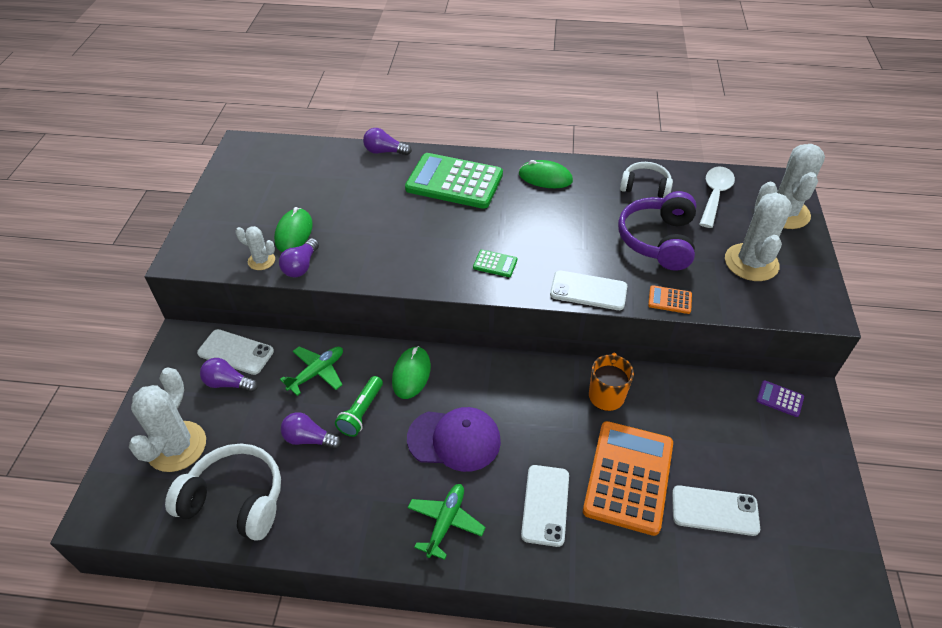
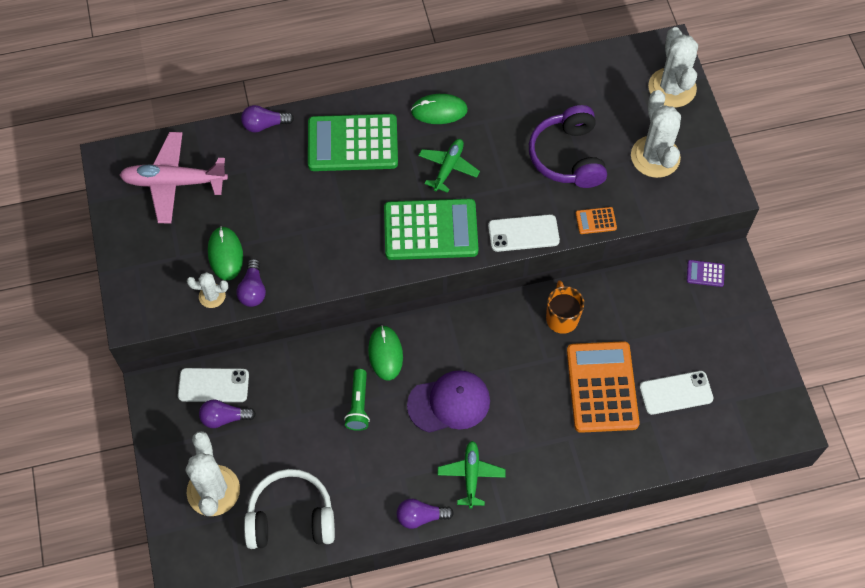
camera: 20 degrees left, 15 degrees up
green plane [280,346,343,396] -> green plane moved to [418,139,480,193]
purple light bulb [281,412,342,449] -> purple light bulb moved to [397,499,454,529]
green calculator [473,250,517,277] -> green calculator [384,199,479,260], size x2.43
white phone [521,465,569,547] -> none
white headphones [620,162,673,198] -> none
white spoon [700,166,735,228] -> none
none -> pink plane [119,132,228,223]

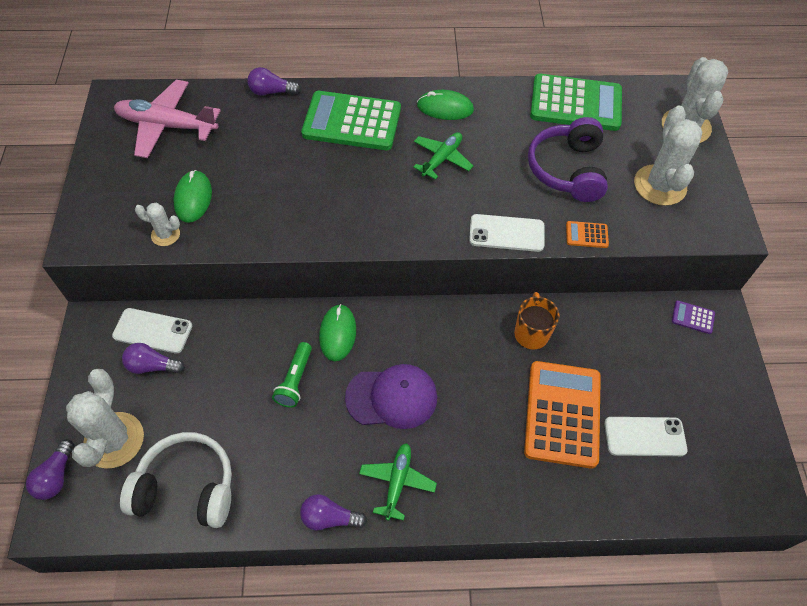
camera: 10 degrees right, 5 degrees down
purple light bulb [236,259,266,307] -> purple light bulb moved to [26,439,74,500]
green calculator [384,199,479,260] -> green calculator moved to [530,74,622,131]

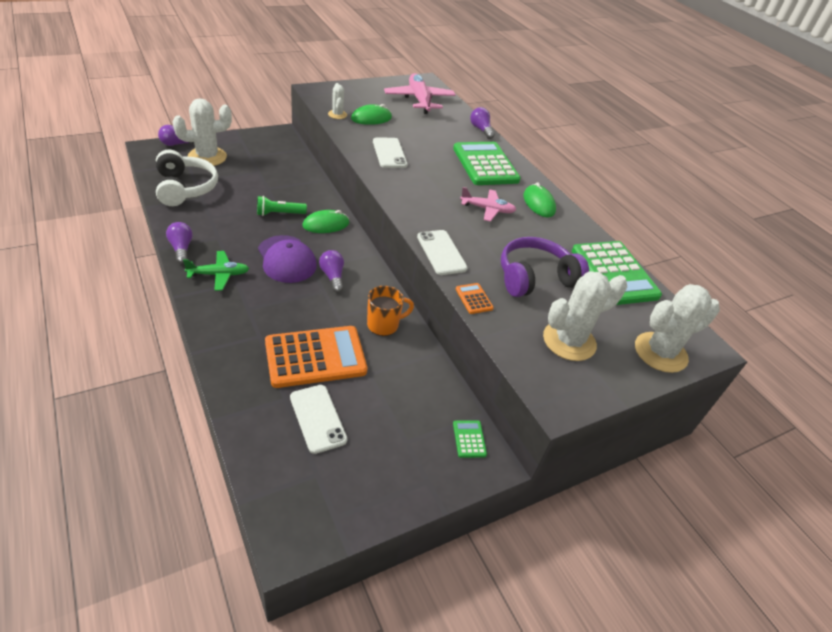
camera: 60 degrees right, 15 degrees down
white phone [112,308,192,353] -> white phone moved to [373,138,408,168]
purple light bulb [122,343,185,374] -> purple light bulb moved to [319,250,344,293]
green plane [413,132,473,180] -> pink plane [460,187,516,222]
purple calculator [672,300,715,334] -> green calculator [453,420,487,458]

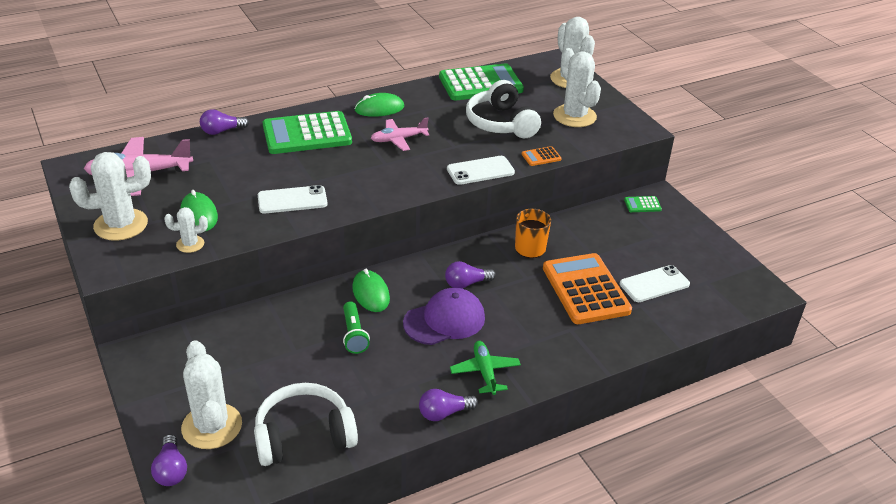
camera: 85 degrees left, 5 degrees down
pink plane [460,187,516,222] -> pink plane turned 120 degrees counterclockwise [371,117,430,151]
purple headphones [501,237,589,297] -> white headphones [466,80,541,138]
none -> white cactus [69,152,151,241]

